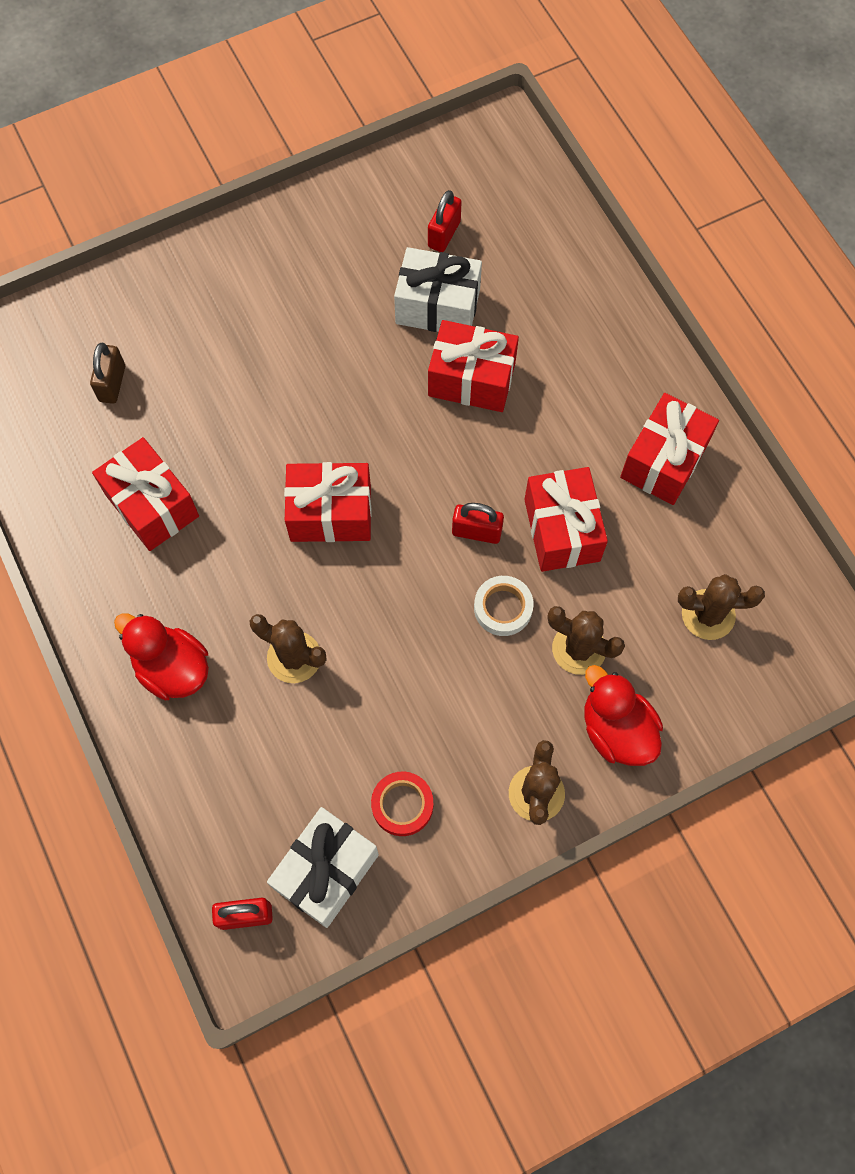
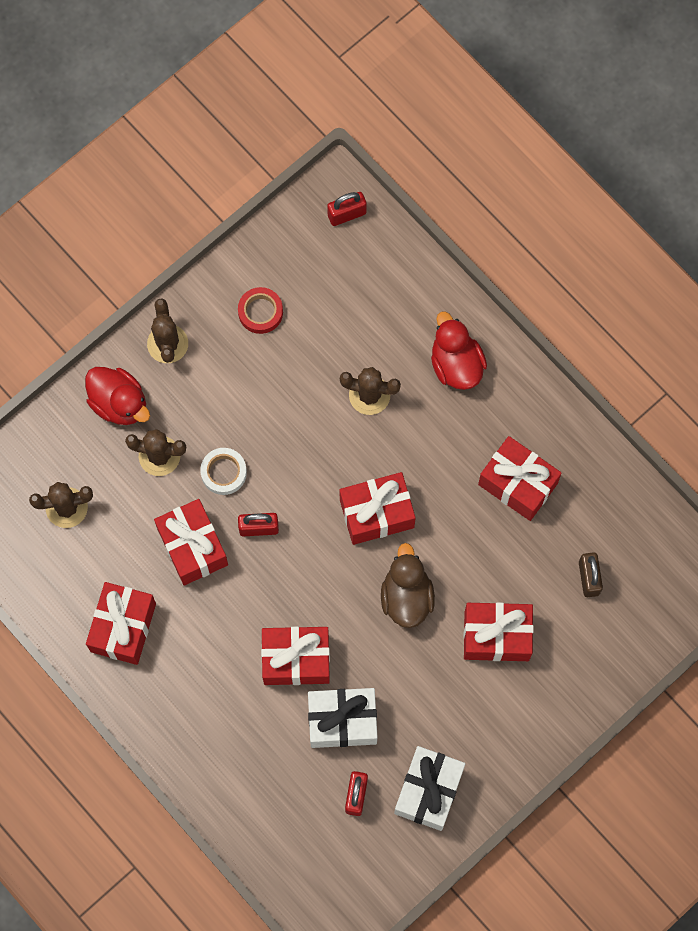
camera: 165 degrees right, 5 degrees up
red duck [114,613,209,700] -> red duck turned 135 degrees counterclockwise [431,312,487,390]
white gift [267,807,379,928] -> white gift moved to [394,746,465,831]
none -> brown duck [381,543,435,628]
none -> red gift [463,602,534,661]

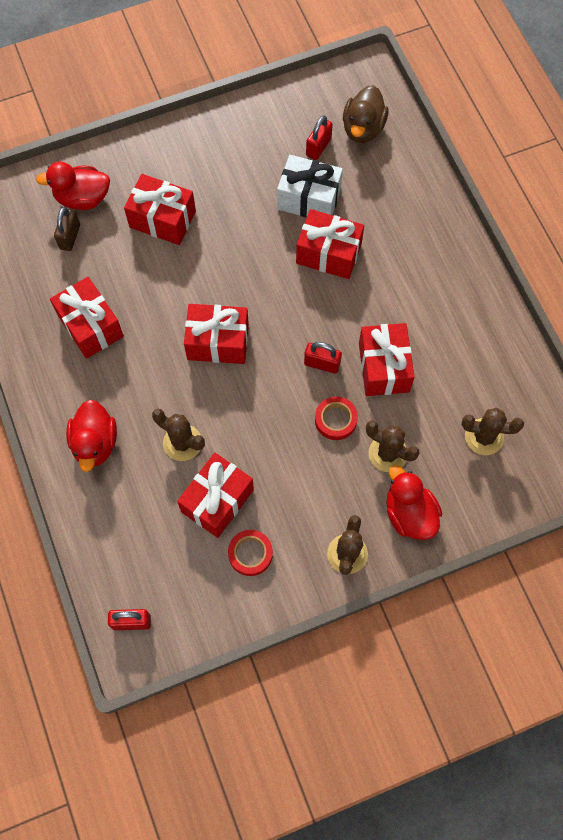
camera: 160 degrees left, 5 degrees down
red gift [86,582,156,665] -> red gift moved to [177,453,254,538]
white tape [200,448,247,495] -> red tape [315,396,358,440]
brown duck [381,543,435,628] -> brown duck moved to [343,85,388,143]
white gift [394,746,465,831] -> none
none -> red duck [36,162,110,210]

